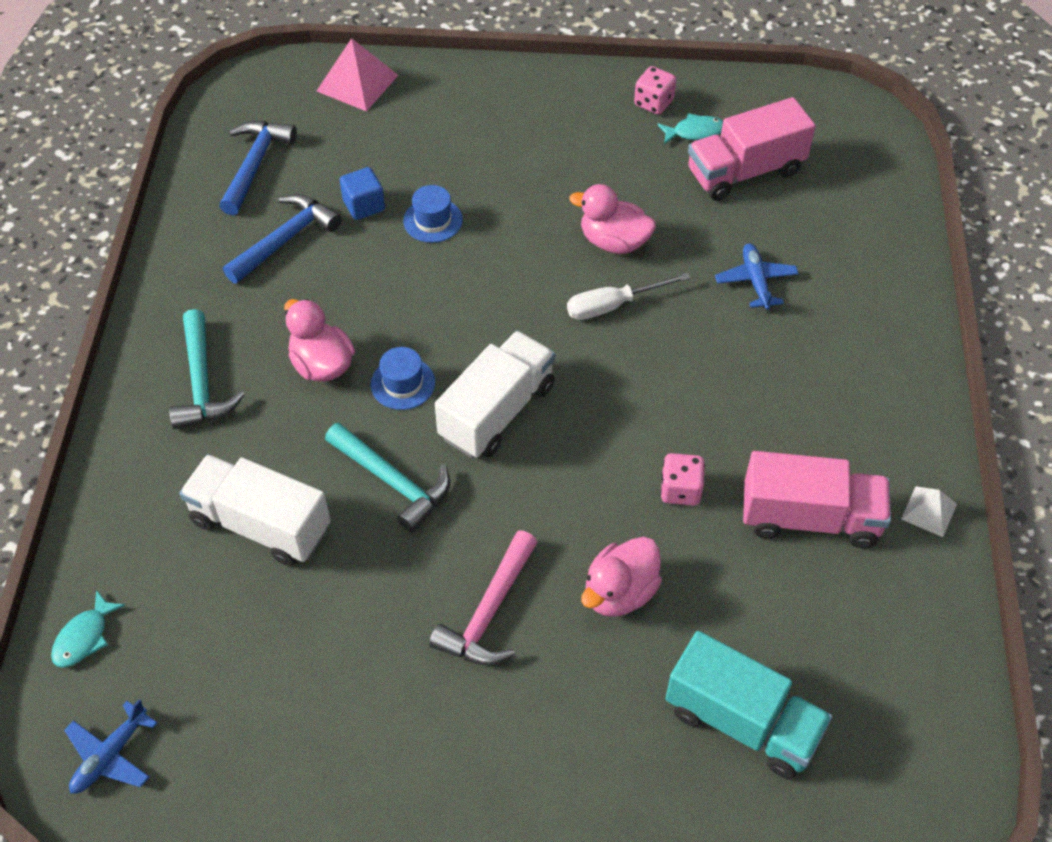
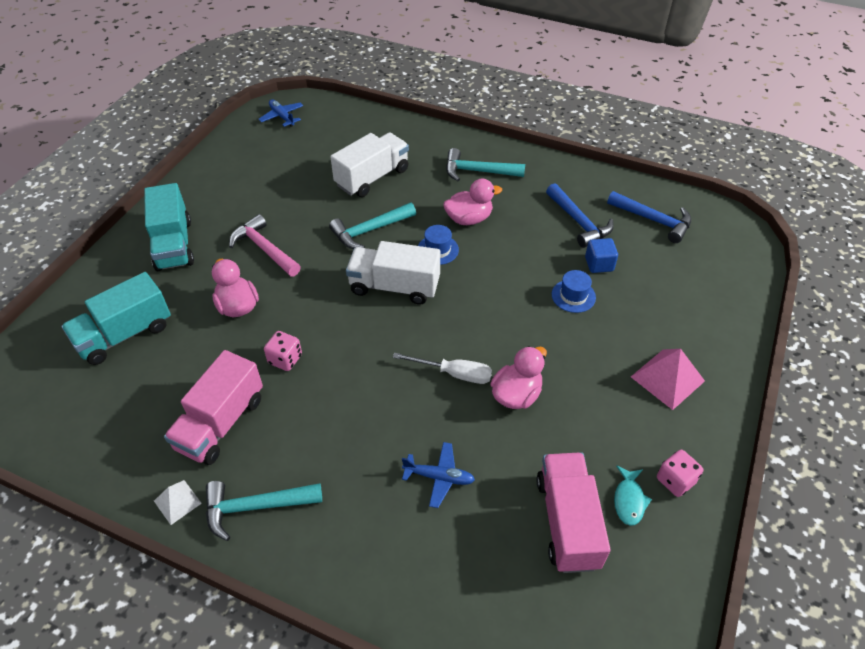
camera: 110 degrees right, 5 degrees down
turquoise fish [51,590,126,668] -> none
pink pyramid [317,38,398,111] -> pink pyramid moved to [631,349,705,410]
white truck [435,331,555,458] -> white truck turned 135 degrees clockwise [346,241,440,305]
white screwdriver [567,273,691,320] -> white screwdriver turned 105 degrees clockwise [393,353,492,384]
none -> turquoise truck [144,183,194,271]
none -> turquoise hammer [206,481,322,541]

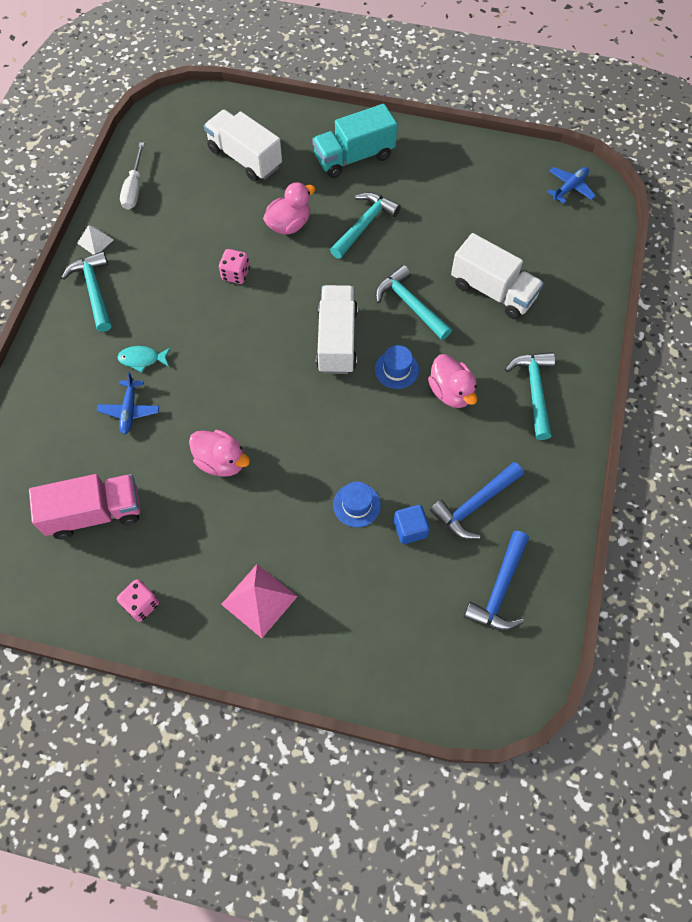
camera: 80 degrees right, 15 degrees up
turquoise truck [61,272,171,365] -> white truck [204,110,282,181]
pink truck [164,350,263,465] -> none
pink hammer [229,214,301,276] -> turquoise hammer [330,192,401,259]
white screwdriver [393,353,492,384] -> white screwdriver moved to [120,142,144,210]
turquoise fish [614,465,652,526] -> turquoise fish moved to [117,346,171,373]

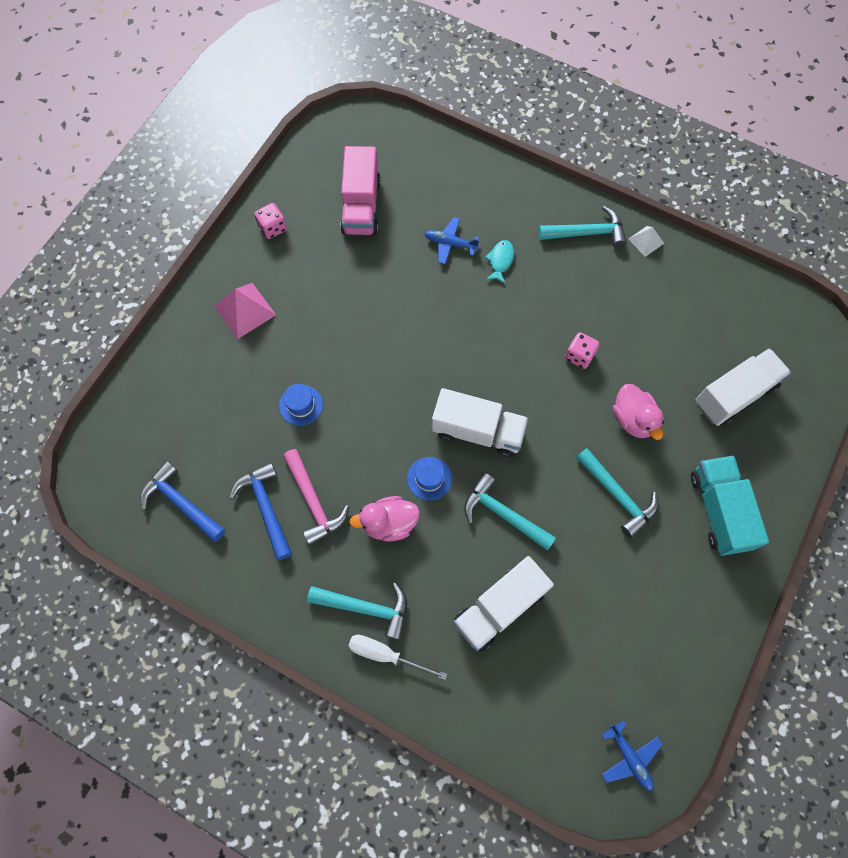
camera: 105 degrees right, 5 degrees up
white screwdriver [120,142,144,210] -> white screwdriver moved to [348,635,448,680]
pink duck [189,430,250,477] -> none
turquoise hammer [376,265,452,340] -> turquoise hammer turned 120 degrees counterclockwise [464,473,556,551]
blue cube [394,505,430,544] -> none
none -> pink hammer [283,449,349,545]

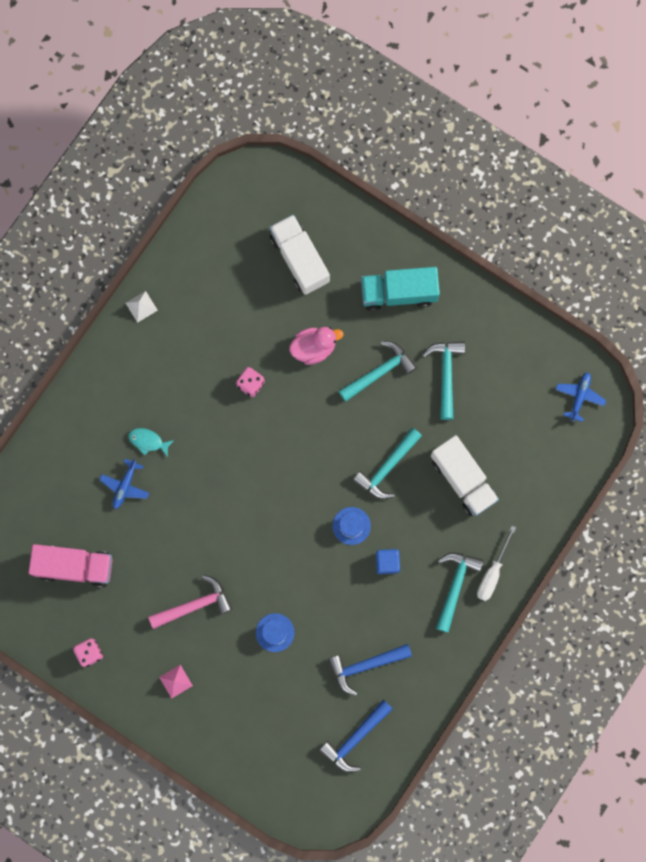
camera: 85 degrees left, 10 degrees up
pink pyramid [214,283,276,339] -> pink pyramid [159,665,193,699], size x0.59
pink hammer [283,449,349,545] -> pink hammer moved to [148,575,232,629]
pink duck [349,496,420,542] -> blue cube [376,549,400,574]
white truck [432,388,529,458] -> none
turquoise hammer [538,206,627,248] -> turquoise hammer moved to [422,341,465,420]
blue plane [601,720,663,791] -> blue plane turned 45 degrees counterclockwise [556,372,606,422]

